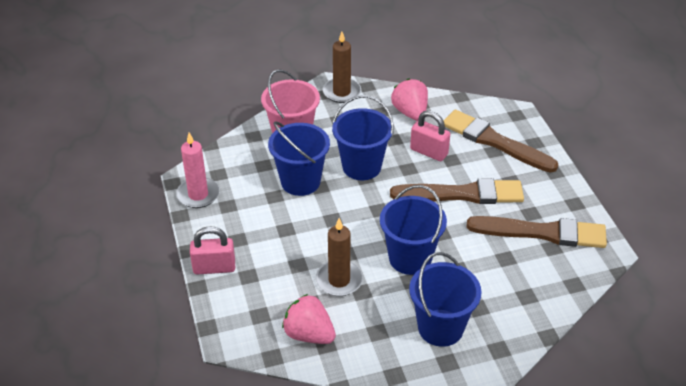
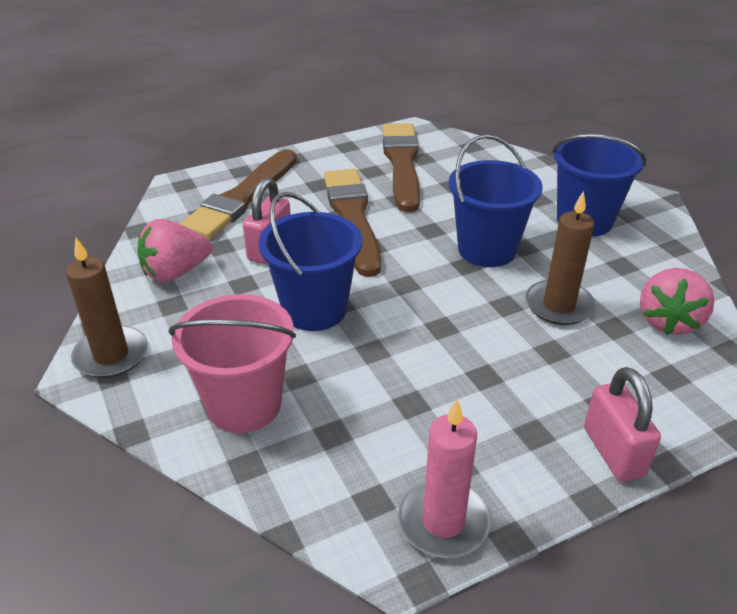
camera: 100 degrees left, 5 degrees down
blue bucket [268,121,330,196] -> none

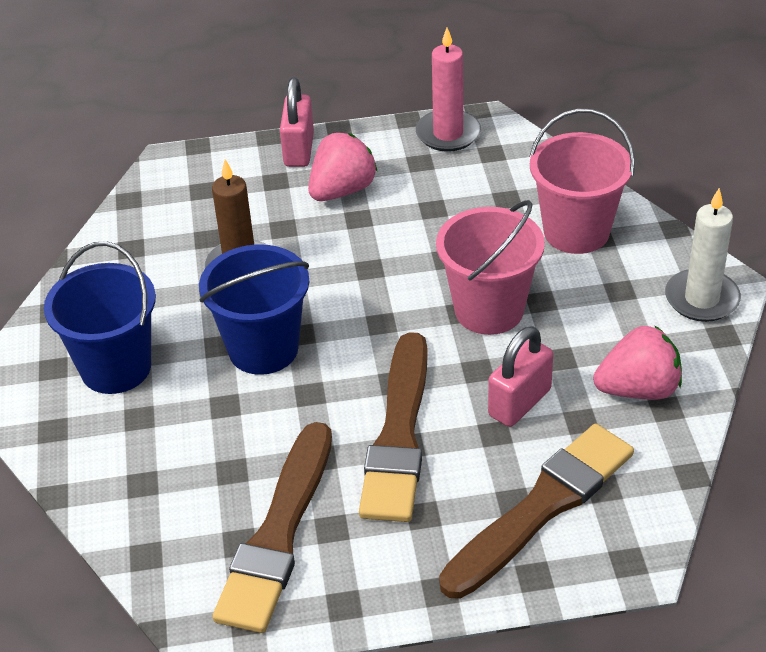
camera: 160 degrees left, 5 degrees up
brown candle [66,238,148,378] -> white candle [665,188,741,322]
blue bucket [259,192,362,331] -> pink bucket [436,200,545,335]
pink strawberry [640,268,714,335] -> pink strawberry moved to [308,133,378,201]

